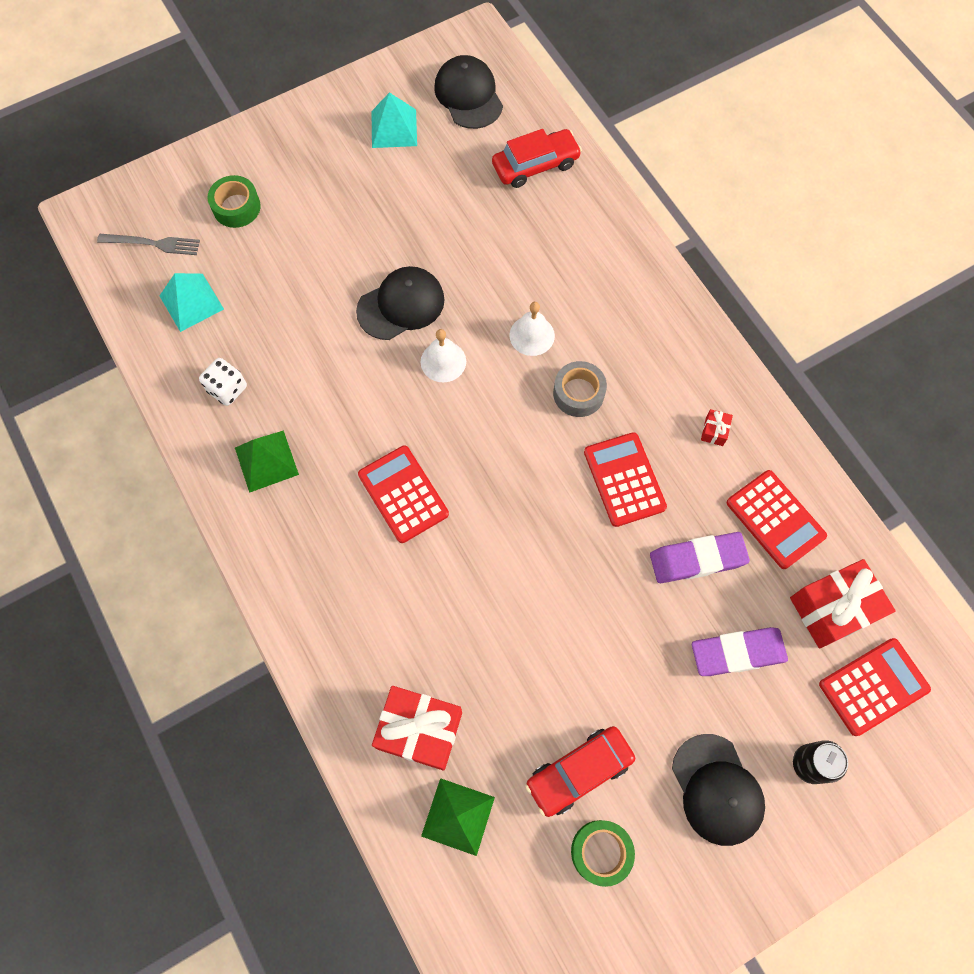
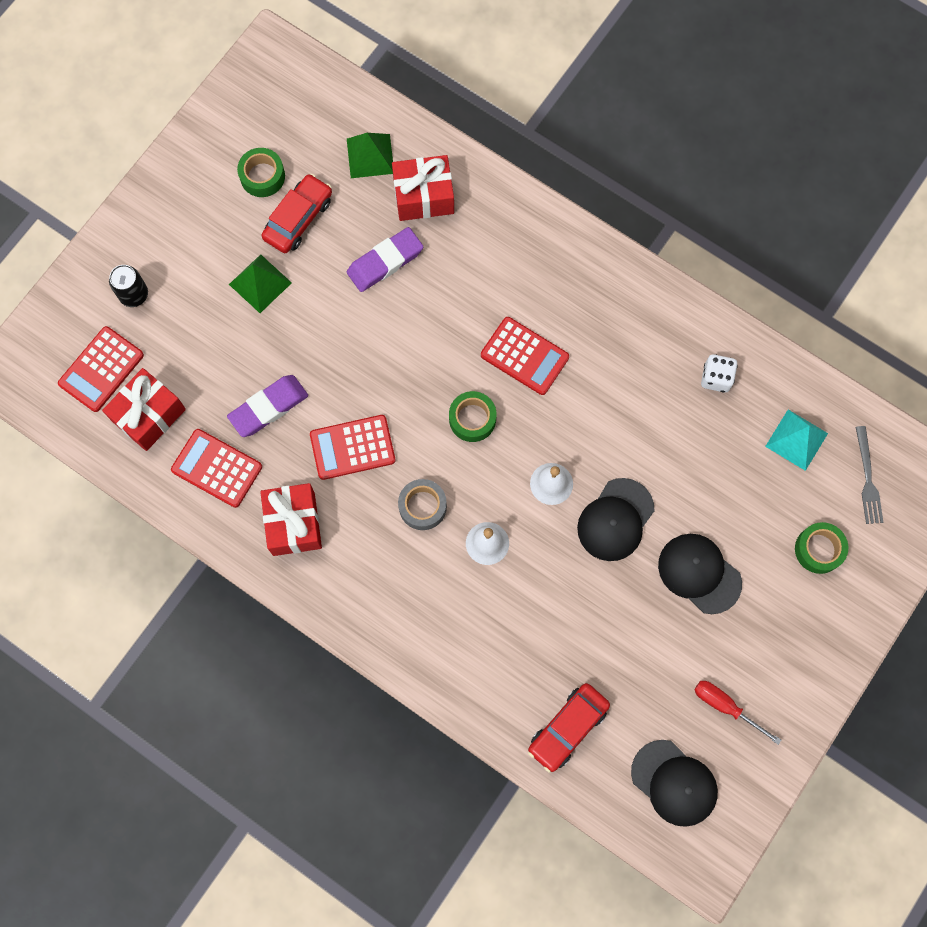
camera: 155 degrees right, 5 degrees up
grey fork [97,234,200,255] -> grey fork turned 75 degrees counterclockwise [856,426,884,524]
green pyramid [235,430,299,493] -> green pyramid moved to [229,254,292,313]
turquoise pyramid [371,92,417,148] -> red screwdriver [694,681,781,745]
red calculator [584,432,667,527] -> red calculator turned 120 degrees clockwise [310,415,396,480]
black cap [672,734,765,846] -> black cap moved to [658,534,742,614]
purple eraser [692,627,788,676] -> purple eraser moved to [347,227,423,292]
red gift [701,409,733,446] -> red gift [260,483,322,556], size x2.35
none -> green tape [449,391,496,442]

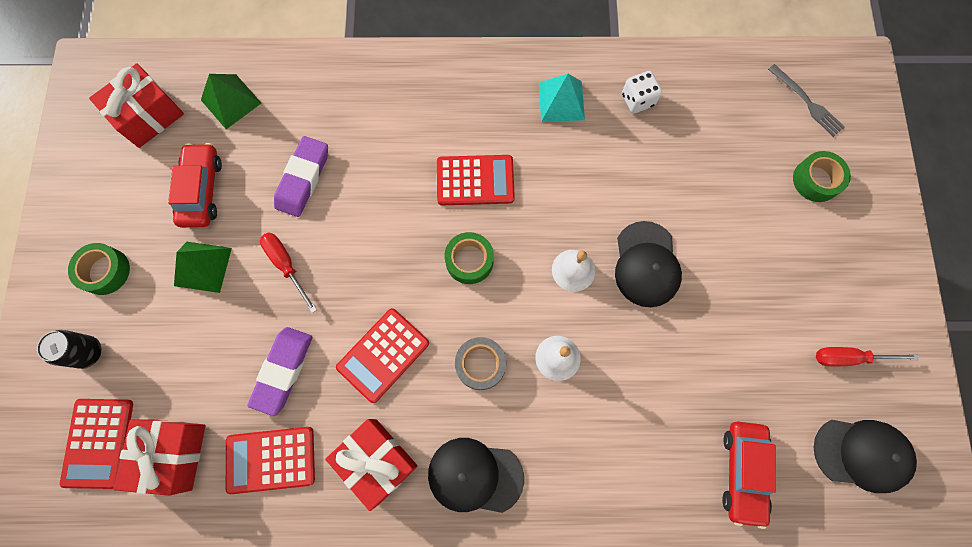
camera: 35 degrees left, 0 degrees up
green tape [237,148,285,197] -> green tape moved to [68,243,130,295]
red gift [392,155,454,221] -> red gift moved to [89,63,184,148]
black cap [658,534,742,614] -> black cap moved to [428,438,524,513]
turquoise pyramid [765,410,828,471] -> turquoise pyramid moved to [539,74,585,122]
none -> red screwdriver [260,233,317,313]

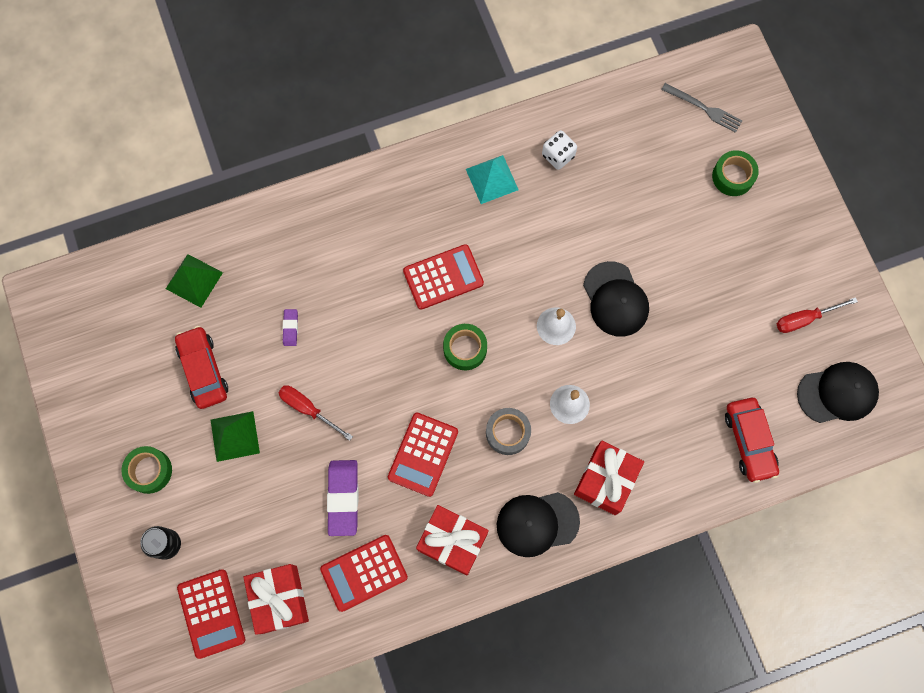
camera: 20 degrees left, 0 degrees up
red gift [89,63,184,148] -> red gift moved to [574,441,644,515]
purple eraser [274,136,328,217] -> purple eraser [283,309,298,346], size x0.50

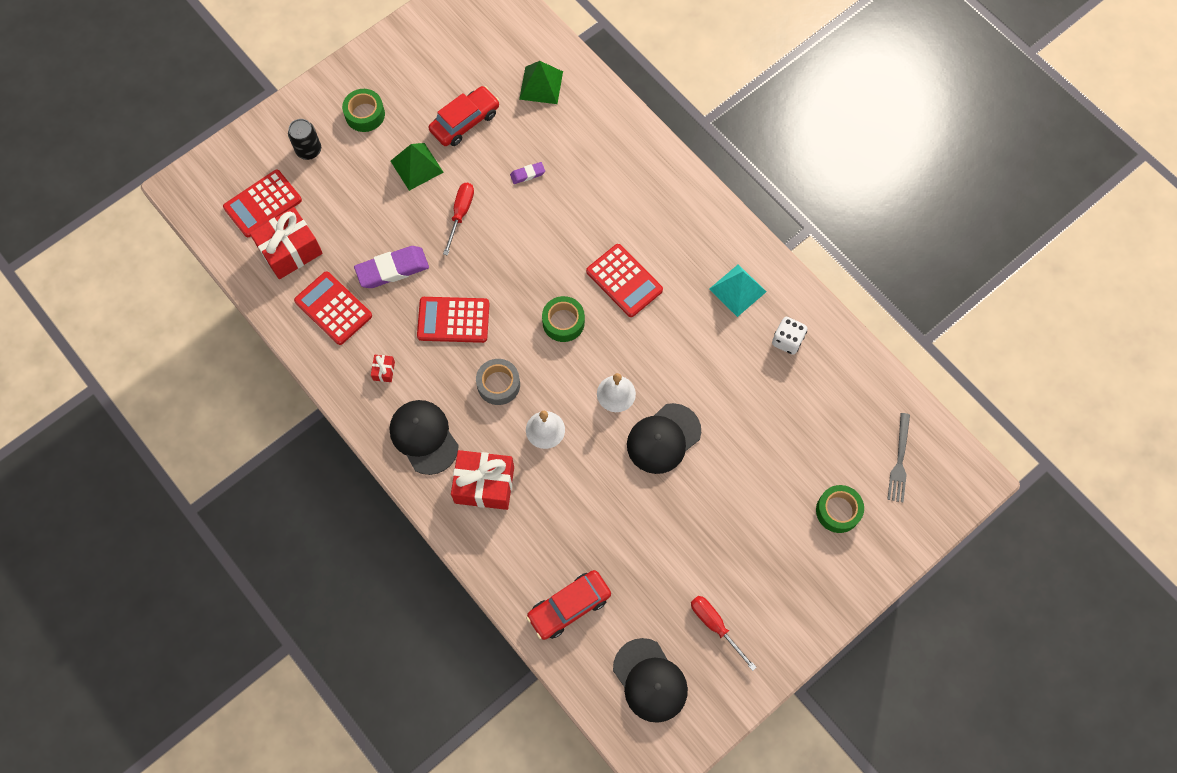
camera: 70 degrees right, 5 degrees down
red gift [416,505,489,575] -> red gift [371,355,395,382], size x0.43

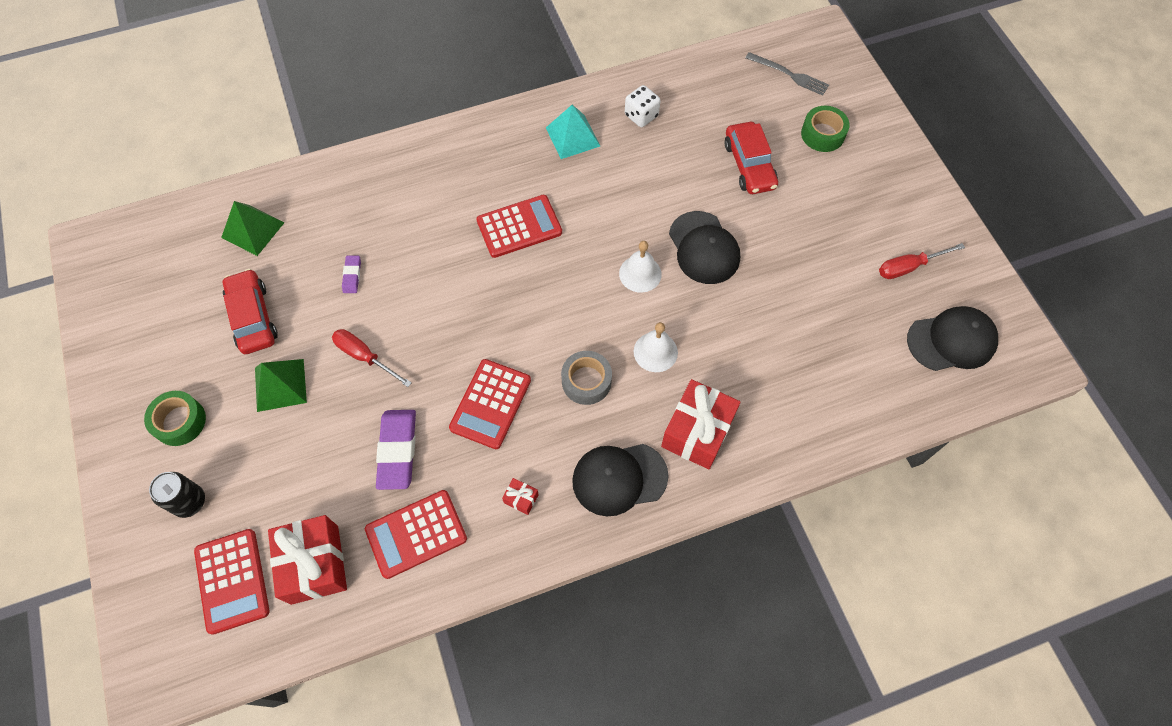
camera: 70 degrees left, 5 degrees down
red car [526,570,611,640] -> red car moved to [725,122,778,194]
green tape [542,296,585,342] -> none

